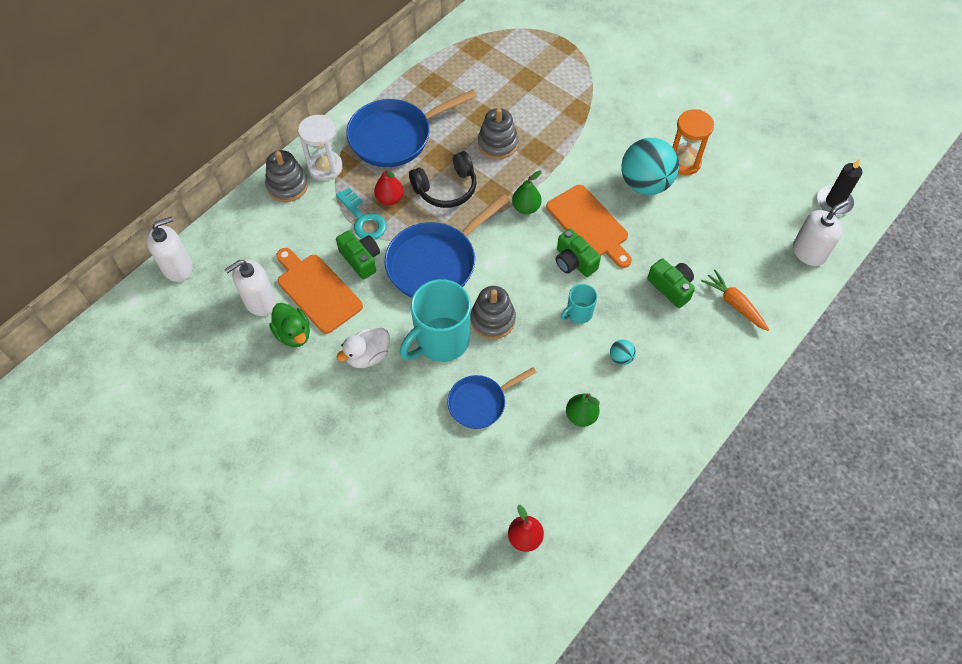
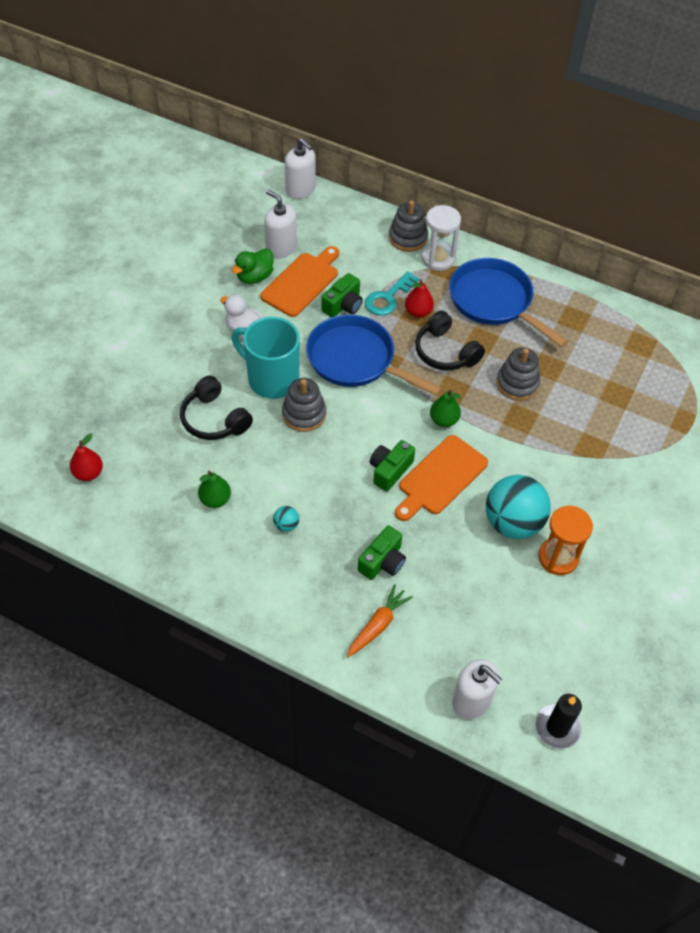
camera: 75 degrees right, 5 degrees down
blue pan [447,367,537,429] -> black headphones [180,376,253,440]
turquoise mug [561,284,597,324] -> none

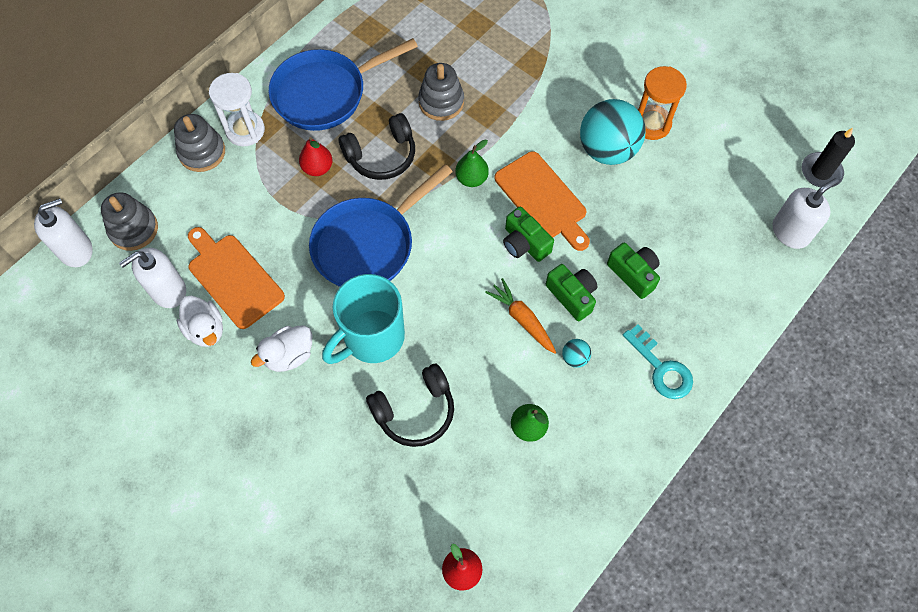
camera: 75 degrees left, 10 degrees up
green duck [232,248,274,284] -> white duck [177,295,223,347]
grey stacking toy [282,378,326,432] -> grey stacking toy moved to [101,192,158,251]
green camera [322,273,363,317] -> green camera moved to [546,264,597,321]
orange carrot [347,584,413,657] -> orange carrot moved to [485,278,556,354]
turquoise key [365,271,419,316] -> turquoise key moved to [623,324,693,399]

